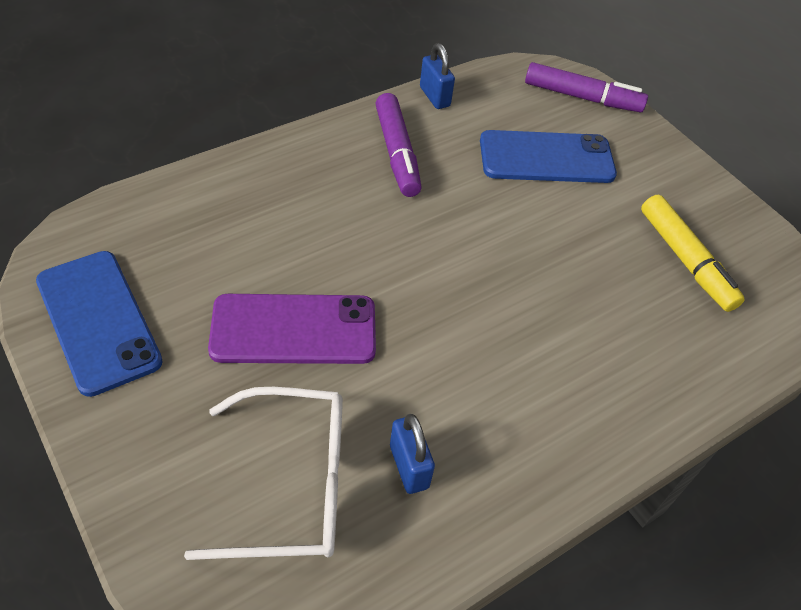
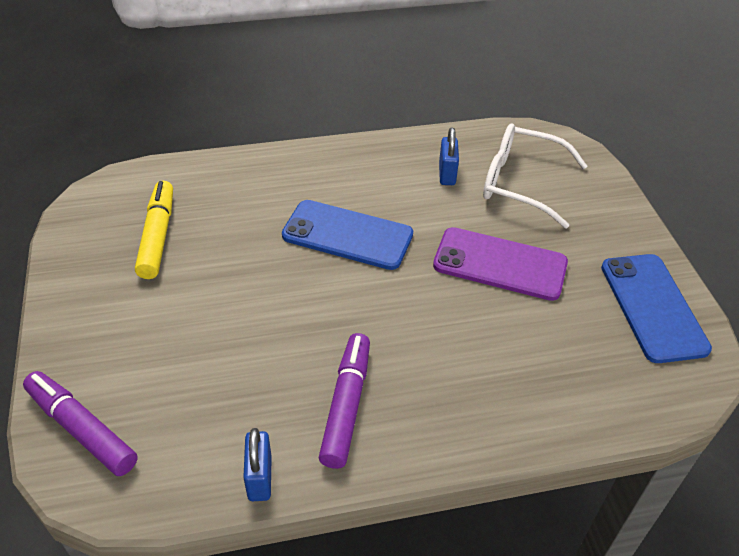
camera: 155 degrees left, 5 degrees down
blue phone [480,130,617,183] -> blue phone moved to [282,200,413,270]

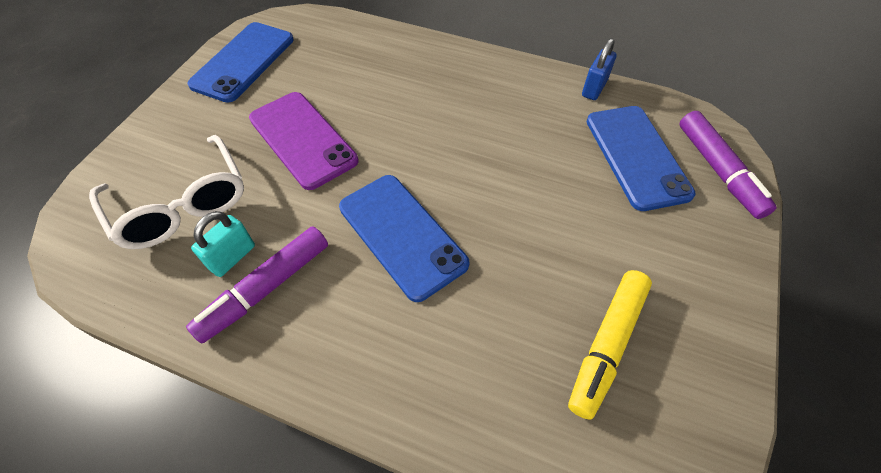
camera: 145 degrees left, 10 degrees up
purple marker [319,333,370,469] -> purple marker moved to [186,226,328,344]
blue padlock [439,127,459,185] -> turquoise padlock [191,211,255,277]
none -> blue phone [587,106,696,211]

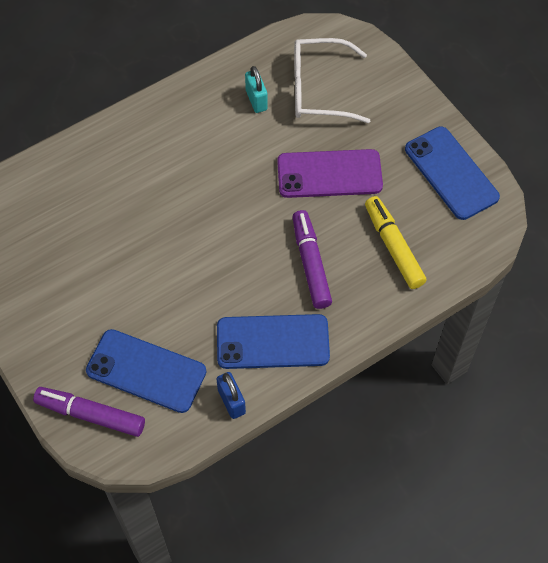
camera: 125 degrees right, 5 degrees up
purple marker [186,226,328,344] -> purple marker moved to [293,210,332,309]
blue phone [339,175,469,302] -> blue phone moved to [217,314,330,369]
yellow marker [568,270,652,420] -> yellow marker moved to [365,196,427,289]

